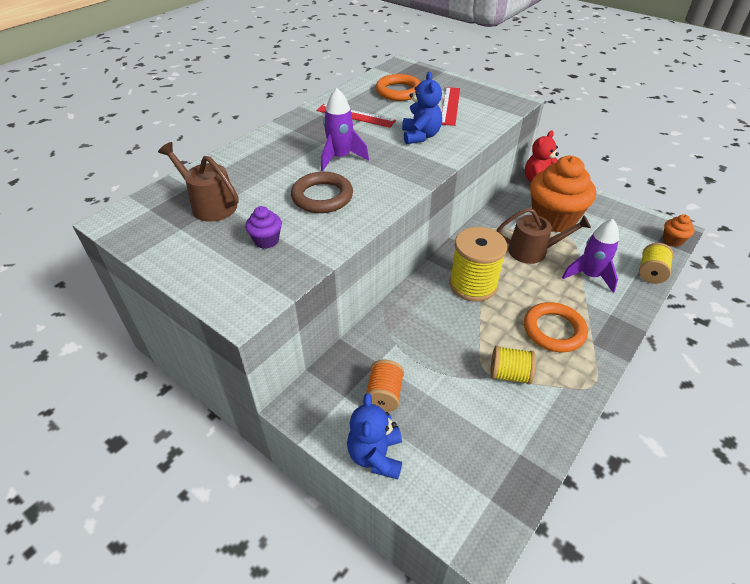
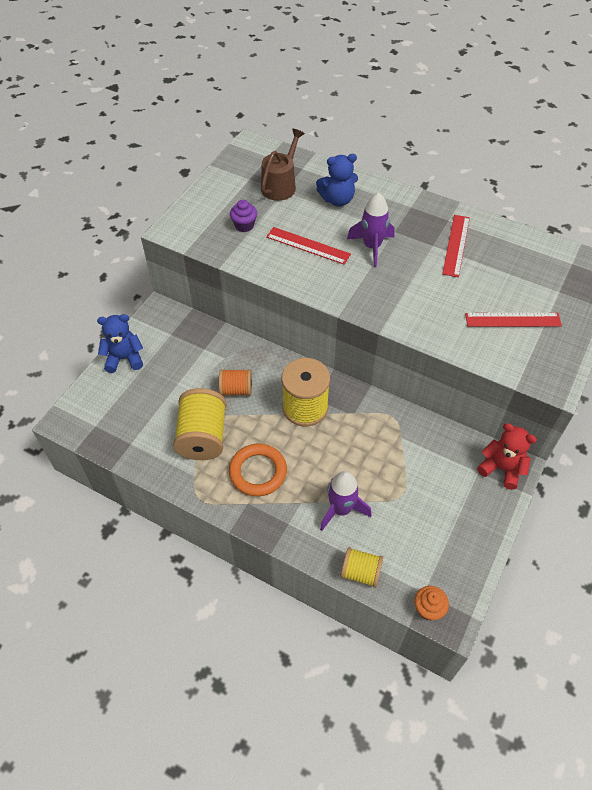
camera: 80 degrees right, 10 degrees up
brown ring [291,172,353,213] -> red ruler [266,227,351,265]
orange spool [366,360,404,412] -> orange spool moved to [219,369,252,396]
orange ring [376,74,420,101] -> none
blue teddy bear [402,72,442,144] -> blue teddy bear moved to [316,154,358,207]
yellow spool [490,346,536,385] -> yellow spool [173,388,227,460], size x1.71
brown watering can [497,208,591,264] -> none
orange cupcake [530,156,596,233] -> none

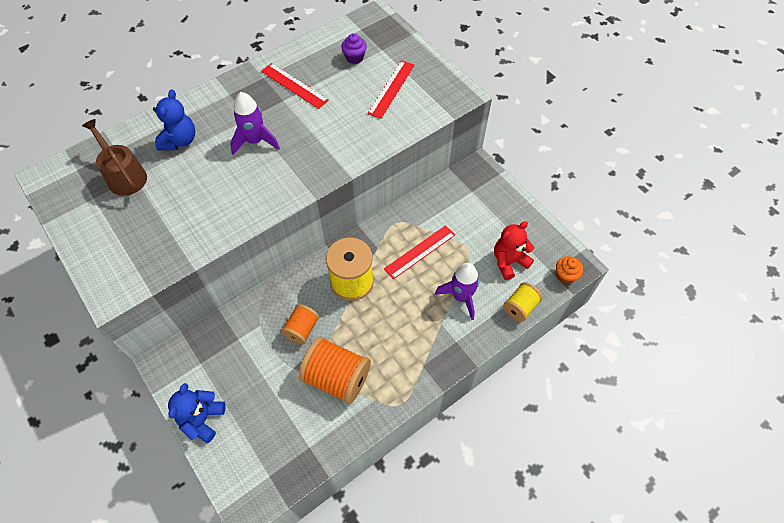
camera: 65 degrees left, 5 degrees up
yellow spool [173,388,227,460] -> orange spool [298,336,371,404]
orange ring [229,444,287,496] -> none
purple cupcake [230,200,257,232] -> purple cupcake moved to [341,33,367,64]
red ruler [266,227,351,265] -> red ruler moved to [384,225,455,279]
red teddy bear [477,423,537,490] -> red teddy bear moved to [494,221,534,280]

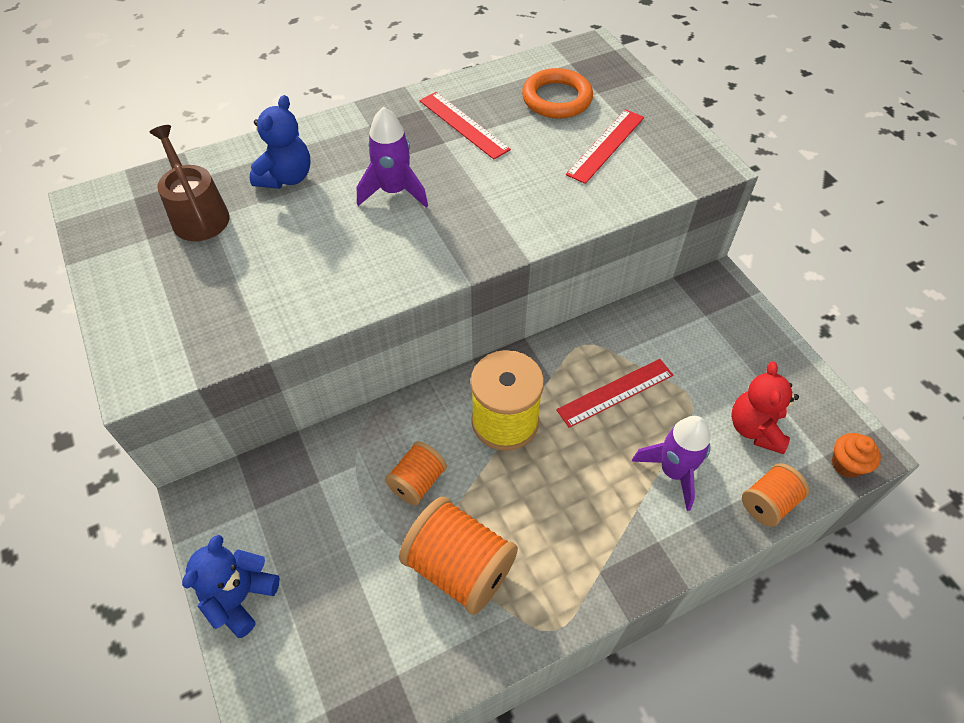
camera: 10 degrees right, 5 degrees down
purple cupcake [341,33,367,64] -> orange ring [522,68,593,119]
red teddy bear [494,221,534,280] -> red teddy bear turned 60 degrees counterclockwise [731,361,799,454]
yellow spool [503,282,542,322] -> orange spool [742,463,809,527]

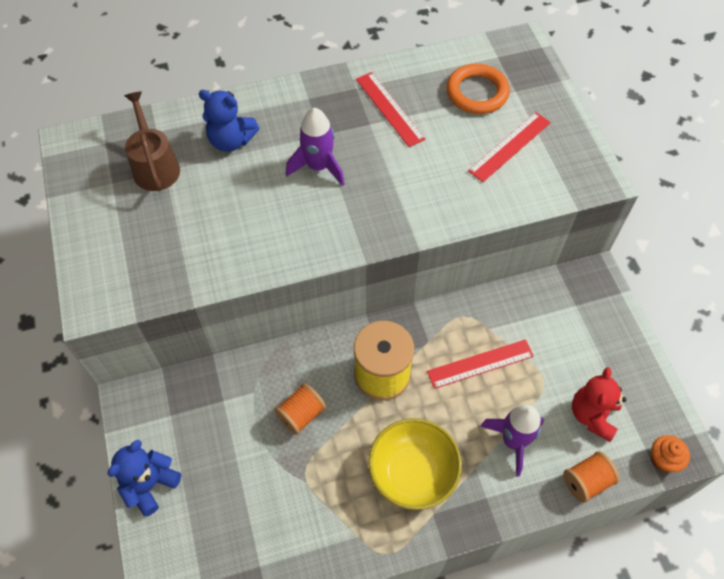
camera: 10 degrees right, 5 degrees up
blue teddy bear [250,95,311,189] -> blue teddy bear turned 75 degrees clockwise [199,90,259,152]
orange spool [399,497,518,615] -> none
none -> yellow bowl [368,418,462,510]

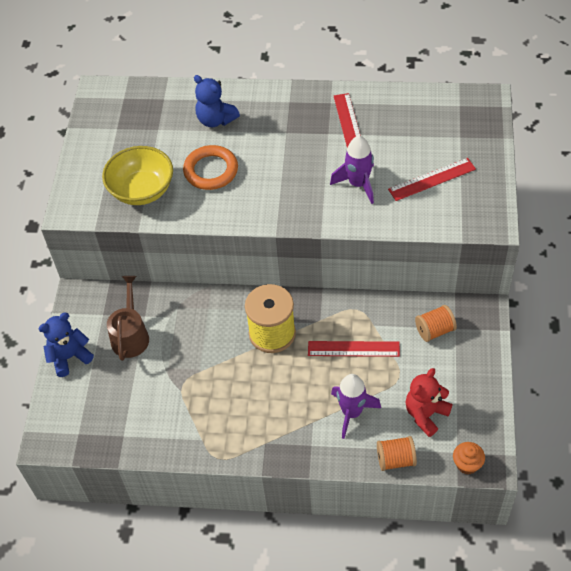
camera: 25 degrees right, 5 degrees down
brown watering can [124,91,180,191] -> brown watering can moved to [107,276,149,361]
orange spool [275,383,326,435] -> orange spool moved to [415,305,457,342]
purple rocket [286,108,345,186] -> purple rocket moved to [330,136,374,204]
yellow bowl [368,418,462,510] -> yellow bowl moved to [102,146,173,205]
orange ring [446,64,510,114] -> orange ring moved to [183,145,238,190]

